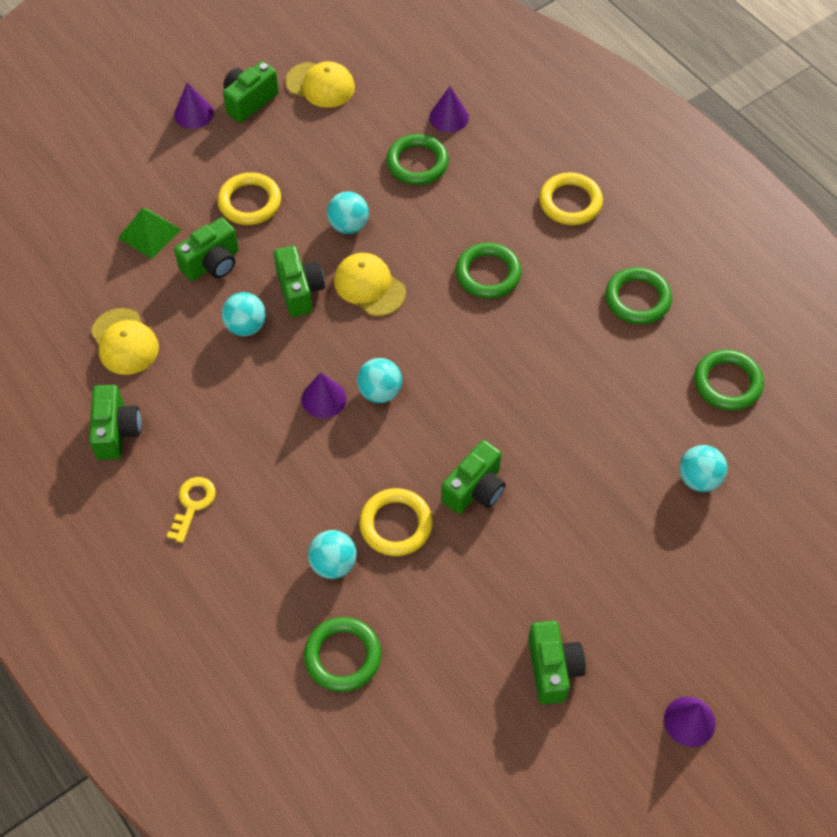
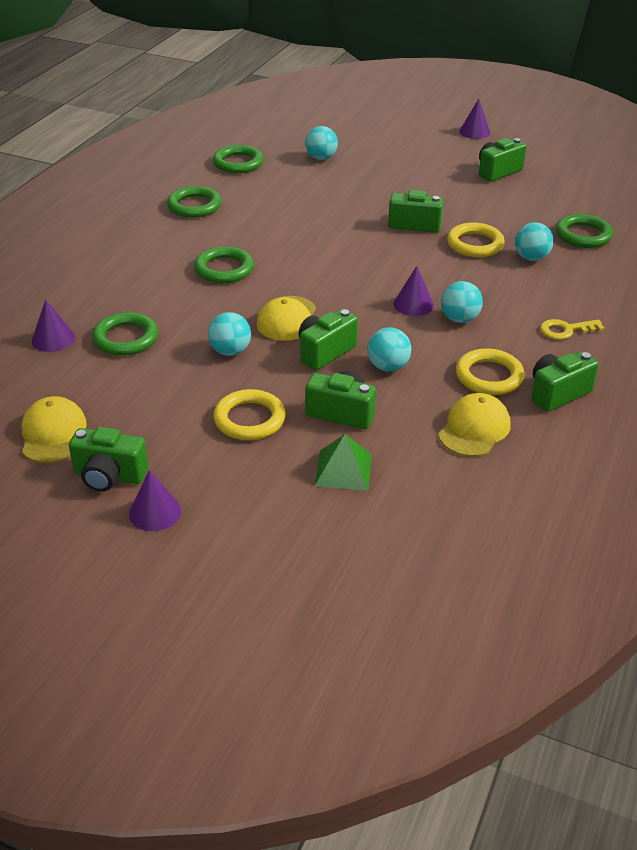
camera: 120 degrees left, 20 degrees down
turquoise ball [357,358,402,403] -> turquoise ball moved to [441,281,483,323]
yellow ring [539,172,603,225] -> yellow ring moved to [456,348,524,395]

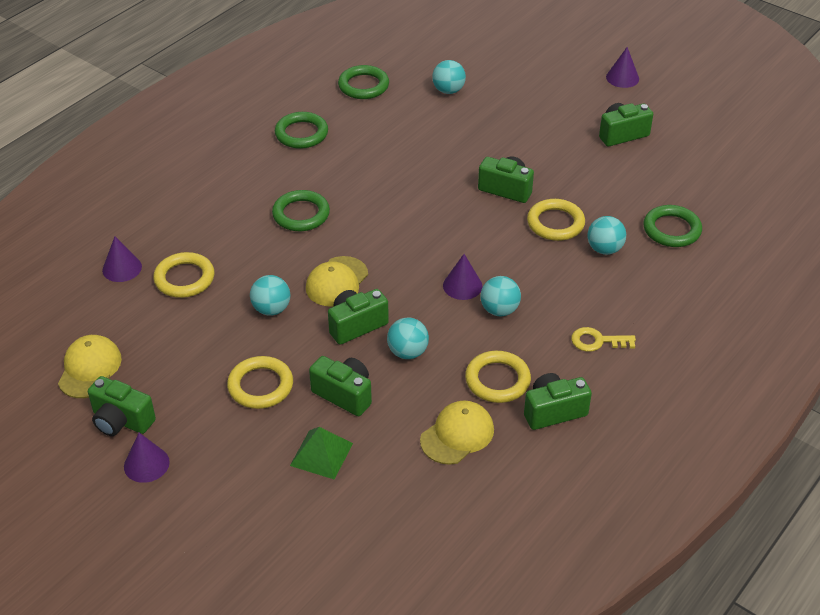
camera: 15 degrees right, 5 degrees up
green ring [92,312,158,356] -> yellow ring [153,252,214,298]

